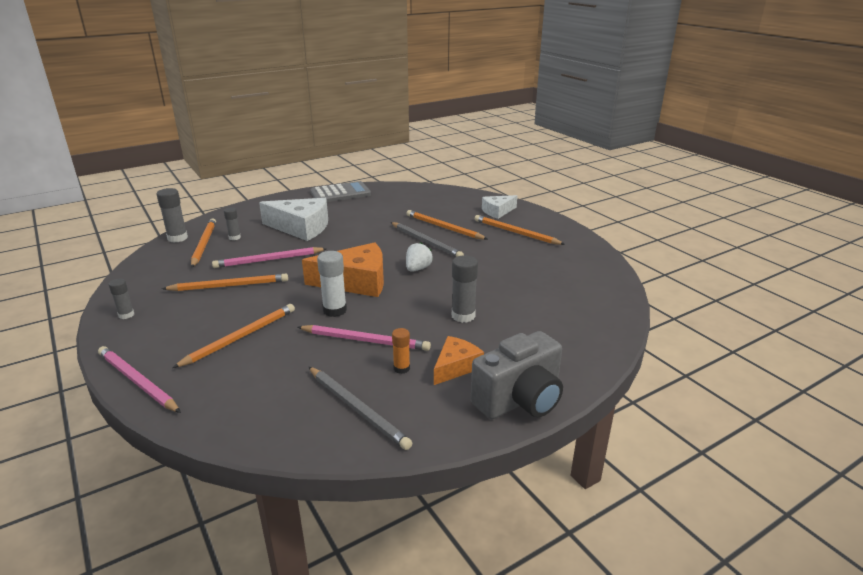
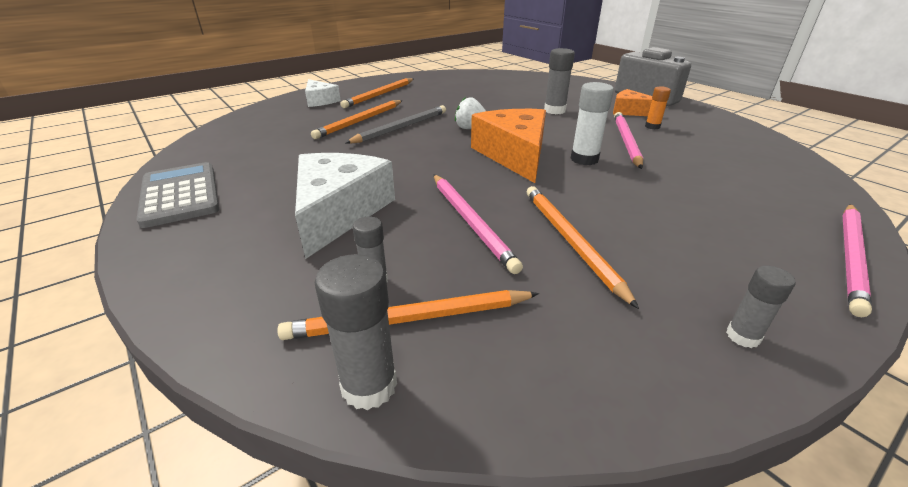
camera: 95 degrees left, 5 degrees up
orange pencil [173,304,295,368] -> none
grey pencil [309,367,412,450] -> none

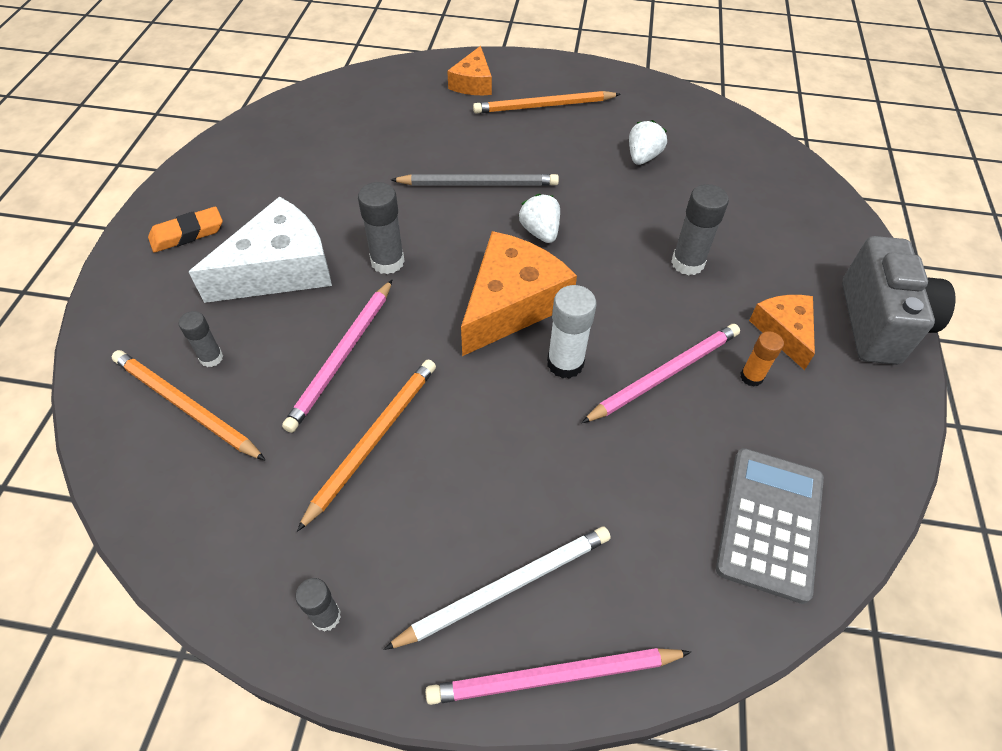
camera: 45 degrees right, 20 degrees up
grey calculator [136,162,219,228] -> grey calculator moved to [716,448,824,604]
white cheese [305,79,341,107] -> orange cheese [447,46,492,95]
orange pencil [311,100,403,139] -> none
grey glue stick [315,254,397,410] -> grey glue stick moved to [358,182,405,274]
none -> orange eraser [148,207,223,253]
none -> white pencil [383,526,611,650]
none -> white strawberry [629,120,667,165]

